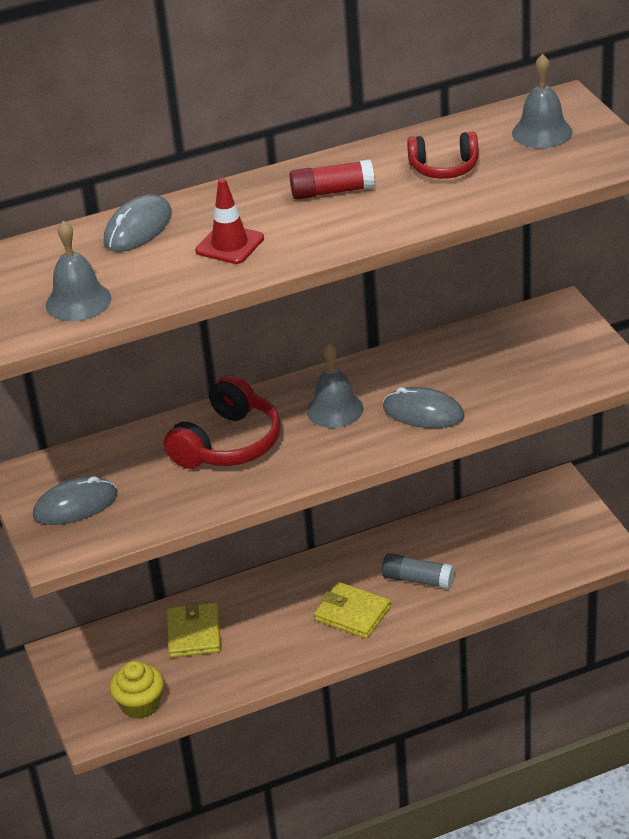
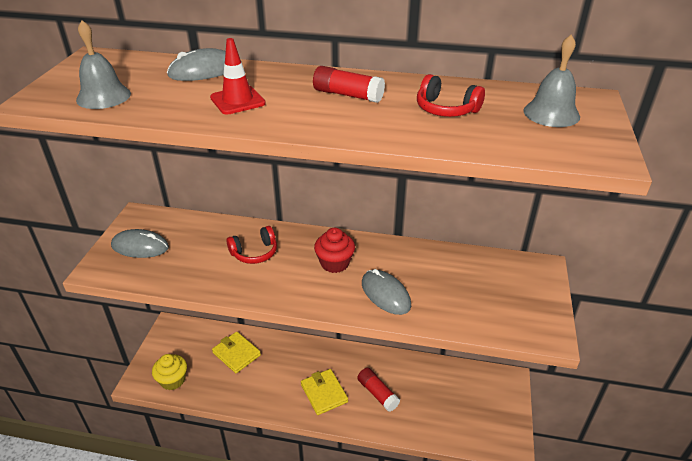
camera: 30 degrees right, 0 degrees up
red headphones [164,375,281,469] -> red headphones [226,226,277,264], size x0.62
yellow wallet [167,602,221,658] -> yellow wallet turned 75 degrees counterclockwise [212,332,261,373]
grey bell [306,343,363,428] -> red cupcake [314,228,355,273]
grey glue stick [382,553,455,589] -> red glue stick [357,368,400,412]

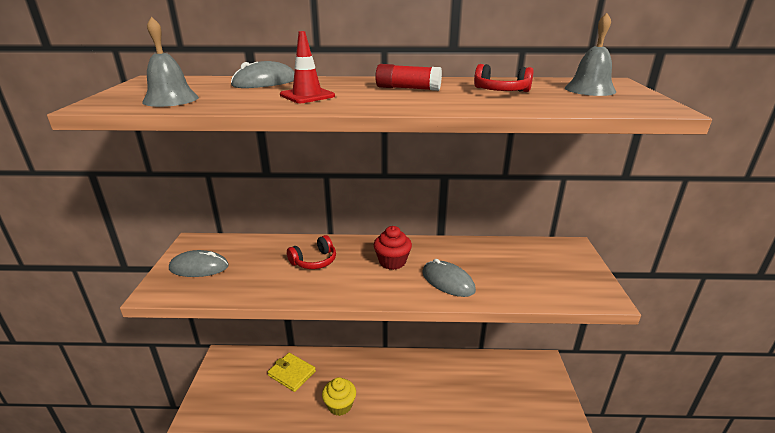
camera: 10 degrees left, 10 degrees down
yellow cupcake [152,354,187,390] -> yellow cupcake moved to [322,377,356,416]
yellow wallet [301,369,348,415] -> none
red glue stick [357,368,400,412] -> none

